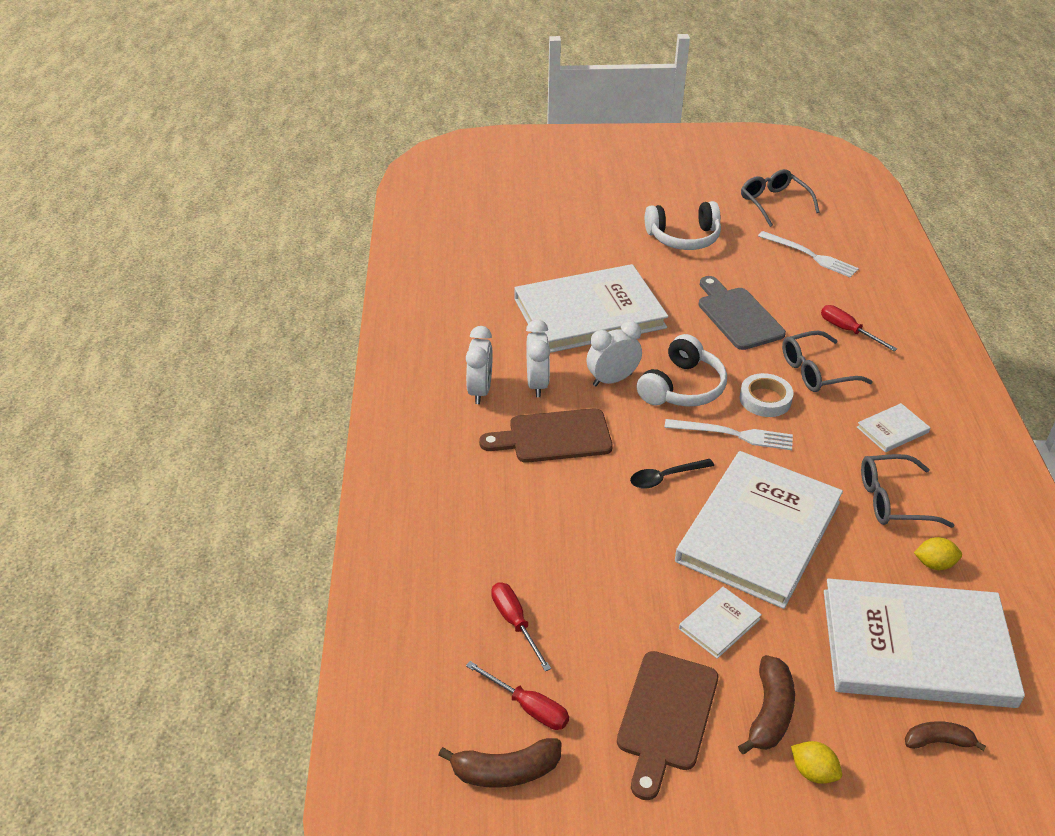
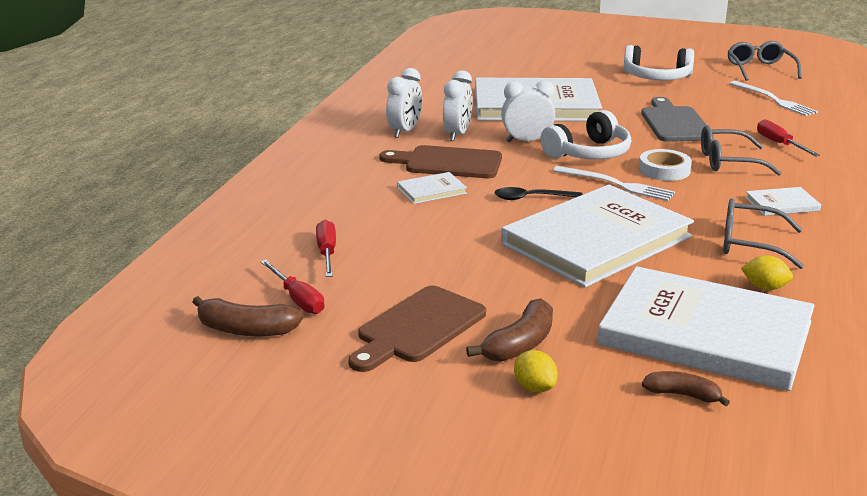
camera: 20 degrees right, 15 degrees down
white book [679,587,762,659] -> white book moved to [397,172,467,204]

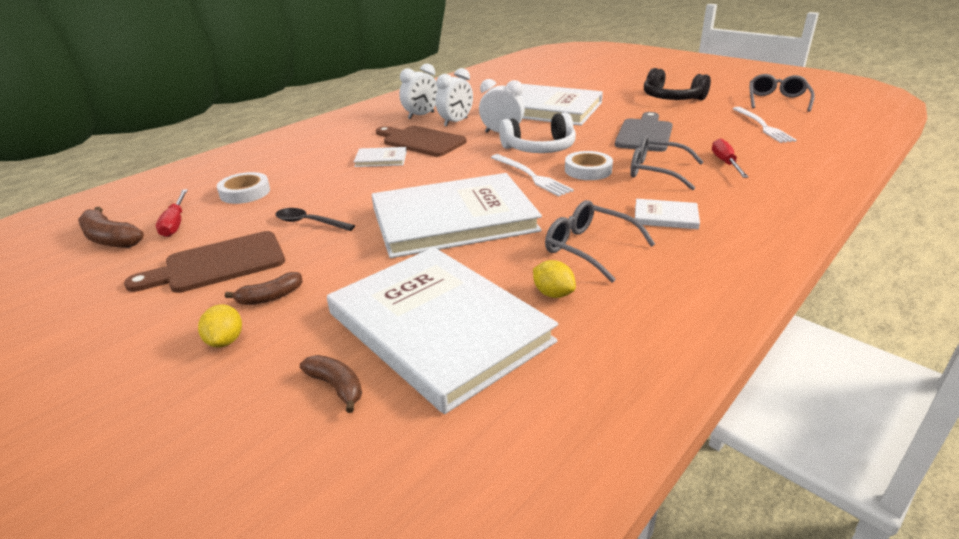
camera: 25 degrees right, 5 degrees up
red screwdriver [316,220,336,277] -> white tape [217,172,270,204]
brown banana [466,298,553,362] -> brown banana [225,272,303,305], size x0.66
black spoon [495,187,583,200] -> black spoon moved to [275,208,355,231]
white headphones [623,45,694,80] -> black headphones [644,68,711,100]

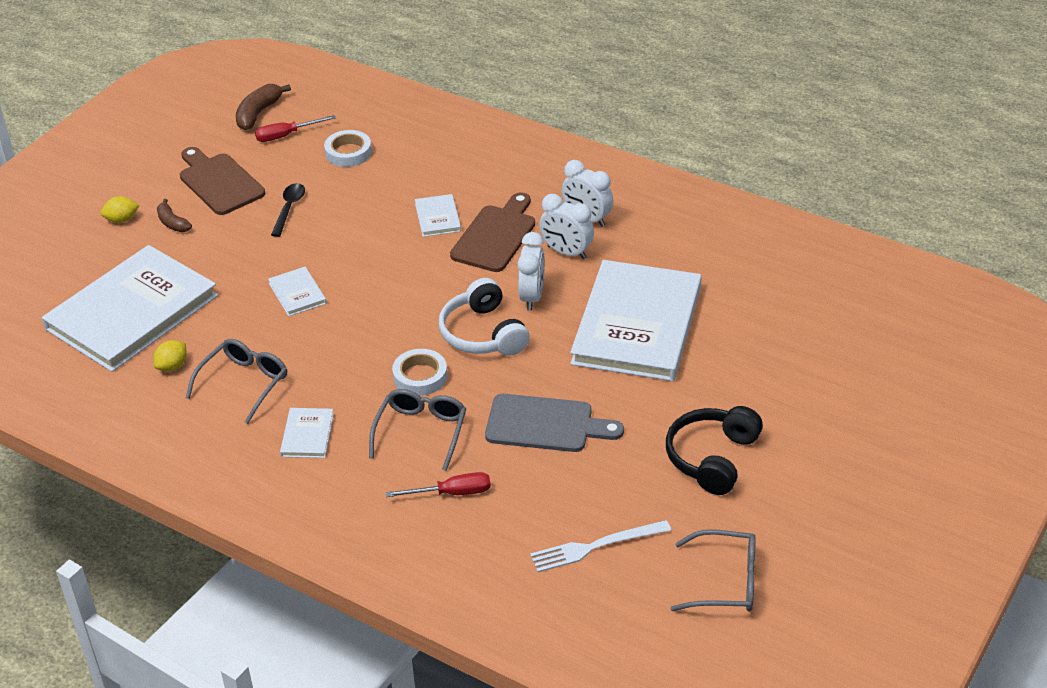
camera: 80 degrees right, 10 degrees up
brown banana [300,355,362,413] -> none
white book [372,173,542,258] -> white book [268,267,326,316], size x0.40
white fork [491,154,574,196] -> none

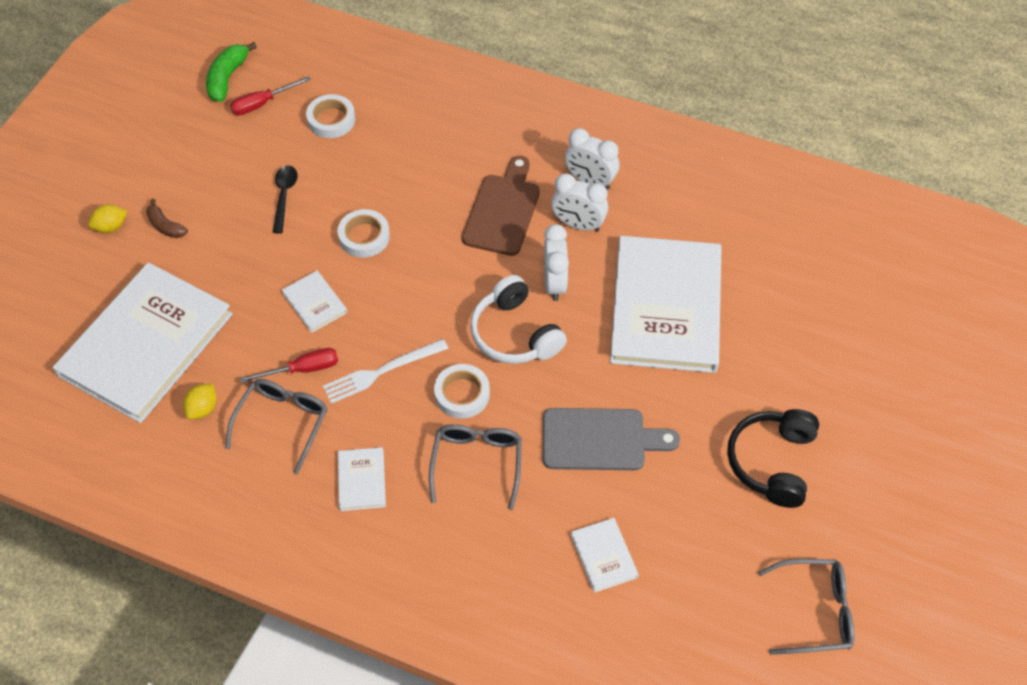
camera: 10 degrees left, 15 degrees up
brown cutting board [180,147,265,215] -> none
brown banana [236,84,291,130] -> green banana [206,42,257,102]
red screwdriver [386,472,491,497] -> red screwdriver moved to [240,348,338,383]
white book [415,194,461,237] -> white book moved to [571,518,639,593]
white fork [530,520,671,572] -> white fork moved to [323,339,448,404]
none -> white tape [338,209,390,258]

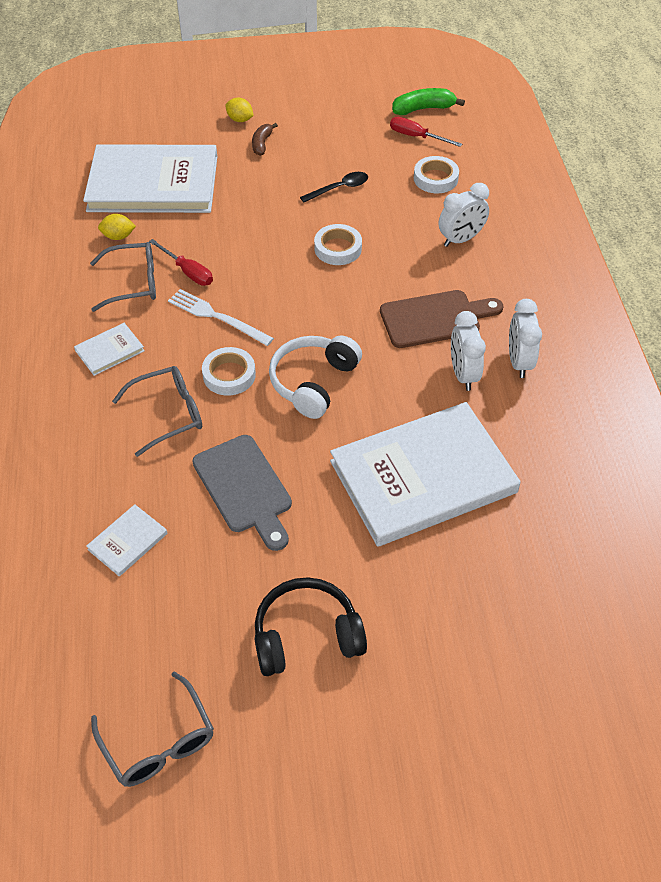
camera: 60 degrees right, 5 degrees down
white book [282,271,347,333] -> none
white clock [544,224,569,301] -> white clock moved to [439,183,489,247]

